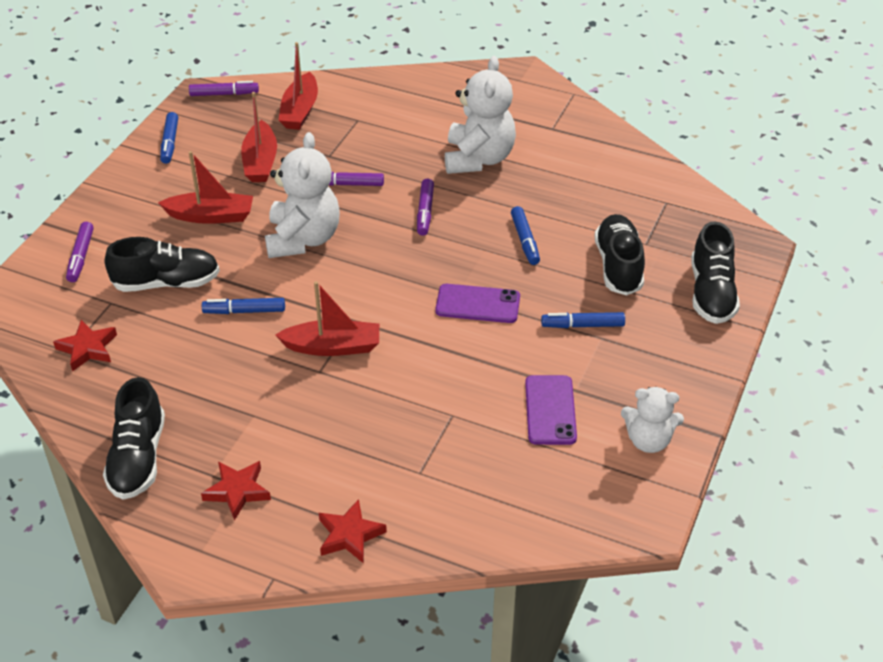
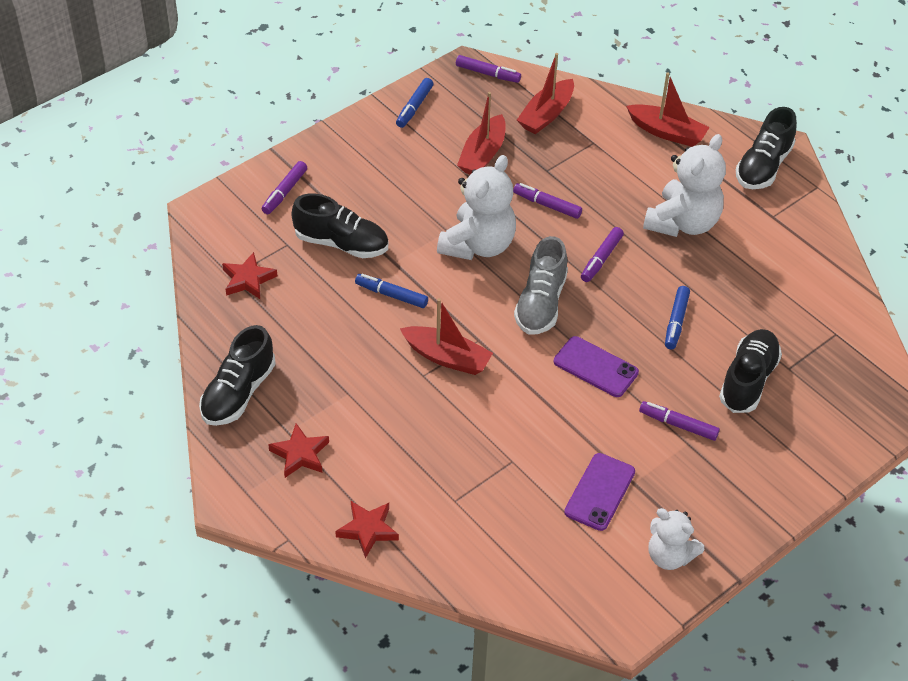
camera: 25 degrees right, 5 degrees up
red boat [158,151,253,224] -> red boat moved to [626,72,710,147]
blue marker [541,312,625,328] -> purple marker [639,401,720,441]
black shoe [691,221,740,324] -> black shoe moved to [736,107,797,189]
none -> grey shoe [514,236,568,335]

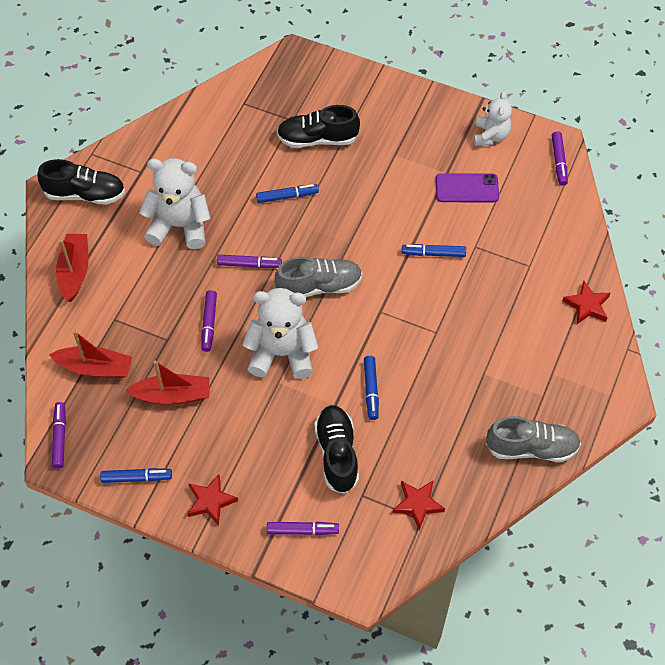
camera: 115 degrees left, 10 degrees up
black shoe [199,325,276,426] -> grey shoe [486,416,581,462]
red star [268,423,329,478] -> red star moved to [187,475,238,526]
red boat [400,298,493,375] -> none
purple phone [554,336,639,397] -> none
purple marker [639,401,720,441] -> purple marker moved to [552,131,568,186]
none -> blue marker [402,244,466,257]

